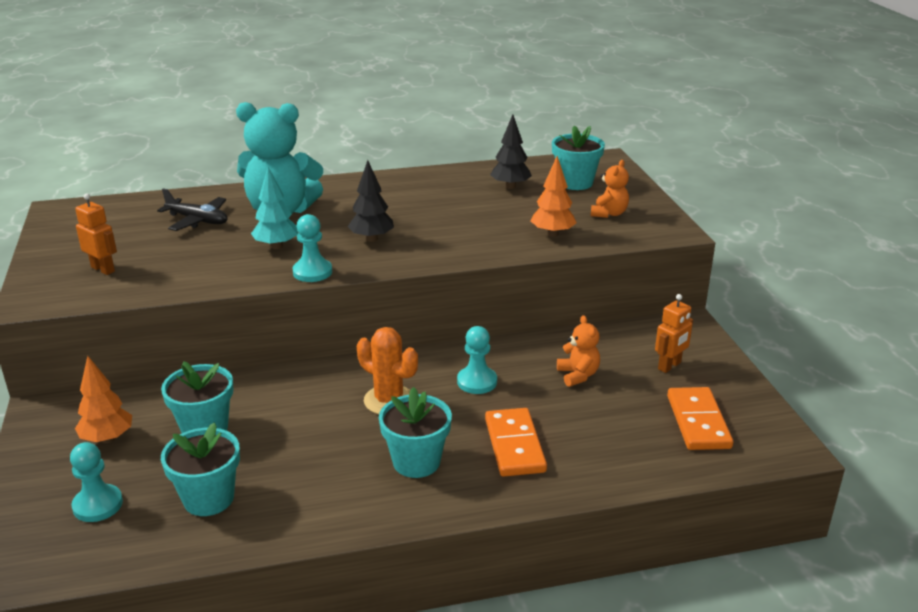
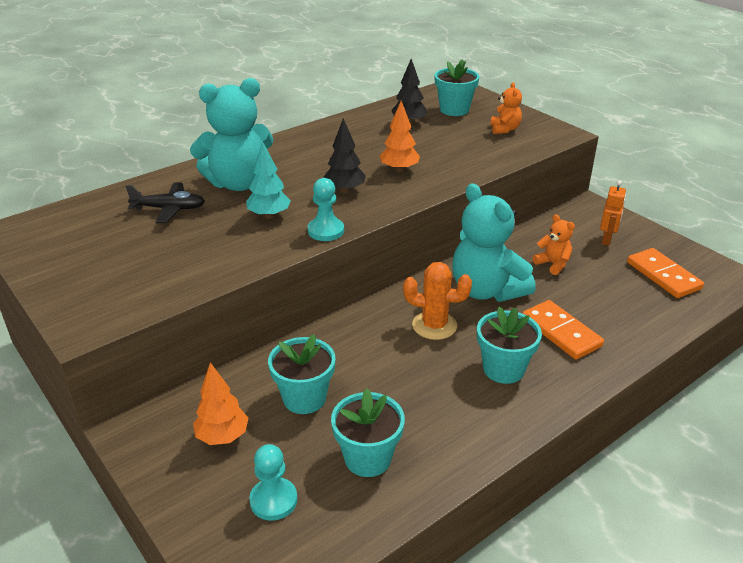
camera: 25 degrees left, 5 degrees up
orange robot [75,193,117,275] -> none
turquoise pawn [457,326,497,394] -> turquoise teddy bear [452,183,536,302]
orange tree [531,156,576,237] -> orange tree moved to [380,100,420,173]

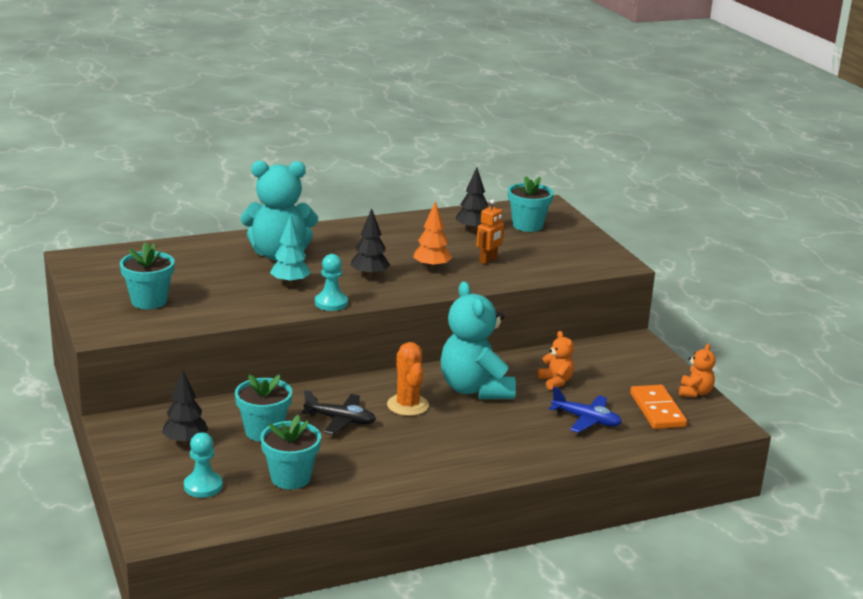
camera: 15 degrees right, 10 degrees down
black plane [126,183,205,223] -> black plane moved to [301,390,376,435]
orange tree [193,362,248,445] -> black tree [162,369,209,445]
orange cactus [403,262,472,340] -> orange cactus turned 45 degrees clockwise [387,342,429,416]
turquoise flower pot [477,307,542,384] -> turquoise flower pot moved to [120,242,175,309]
orange teddy bear [491,82,522,134] -> orange teddy bear moved to [679,344,716,397]
orange domino [522,300,604,360] -> none
orange robot [600,180,626,246] -> orange robot moved to [476,199,505,264]
none -> blue plane [549,387,622,433]

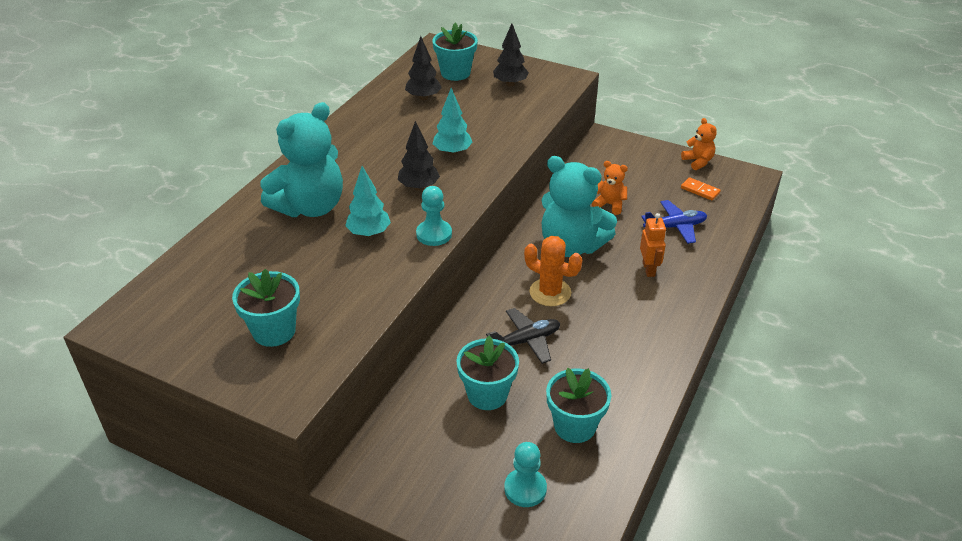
camera: 40 degrees left, 15 degrees up
black tree [162,369,209,445] -> black tree moved to [493,23,529,86]
orange tree [413,202,452,270] -> turquoise tree [433,88,473,155]
orange robot [476,199,505,264] -> orange robot moved to [640,213,666,277]
orange domino [630,385,687,429] -> orange domino [681,177,721,201], size x0.57

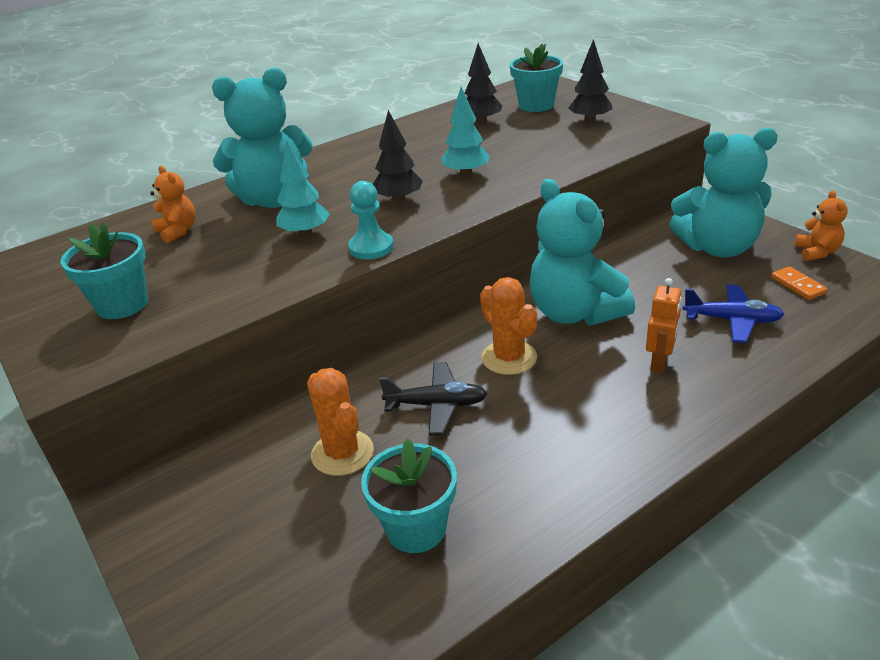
camera: 30 degrees right, 5 degrees down
turquoise flower pot [456,335,519,410] -> orange cactus [307,368,374,476]
turquoise pawn [504,442,547,507] -> none
orange teddy bear [592,161,628,215] -> orange teddy bear moved to [150,166,195,243]
none -> turquoise teddy bear [669,128,778,257]

